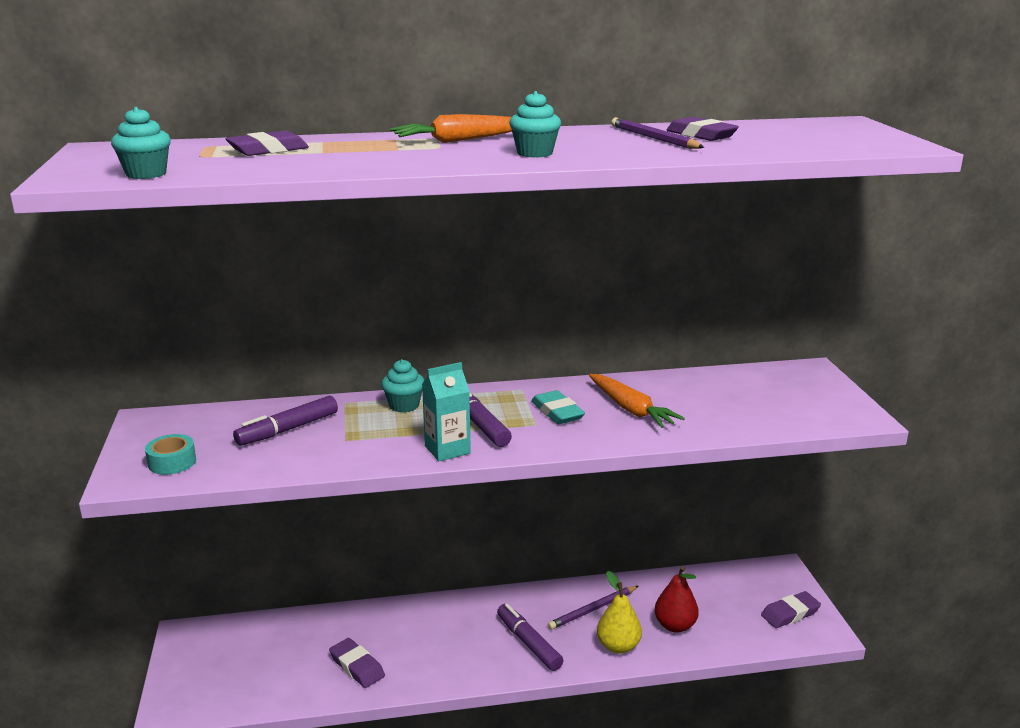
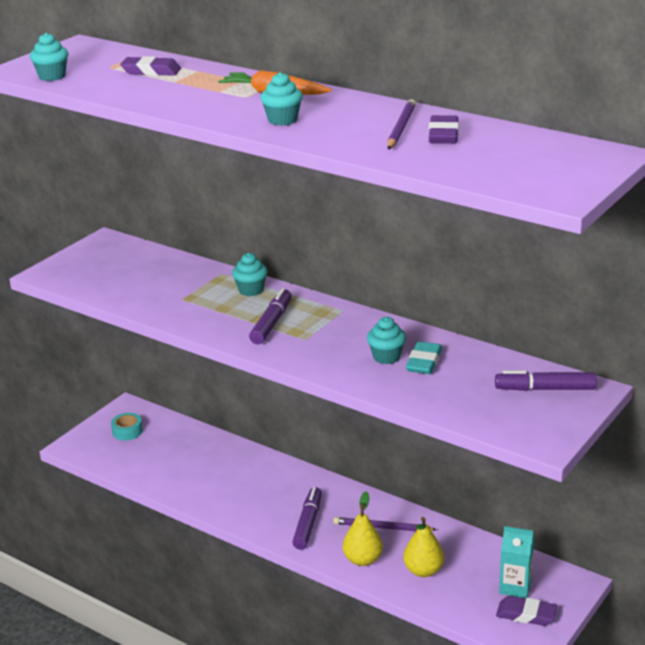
camera: 45 degrees right, 5 degrees up
turquoise tape [145,434,196,475] -> turquoise tape moved to [111,413,143,440]
purple marker [233,396,338,446] -> purple marker moved to [495,370,597,391]
purple eraser [329,638,385,688] -> none
turquoise carton [422,362,471,461] -> turquoise carton moved to [499,526,534,598]
turquoise eraser [531,390,585,424] -> turquoise eraser moved to [406,341,442,374]
orange carrot [589,374,685,428] -> turquoise cupcake [367,317,406,364]
red pear [655,566,699,633] -> yellow pear [403,517,444,577]

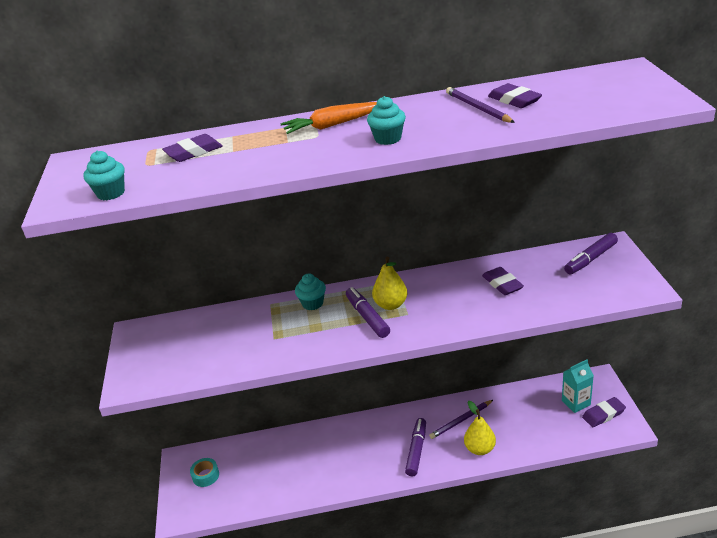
camera: 40 degrees left, 5 degrees up
purple marker [292,487,322,549] -> purple marker turned 45 degrees clockwise [405,418,426,476]
turquoise cupcake [367,317,406,364] -> none
yellow pear [403,517,444,577] -> yellow pear moved to [372,257,407,310]
turquoise eraser [406,341,442,374] -> purple eraser [482,267,524,295]

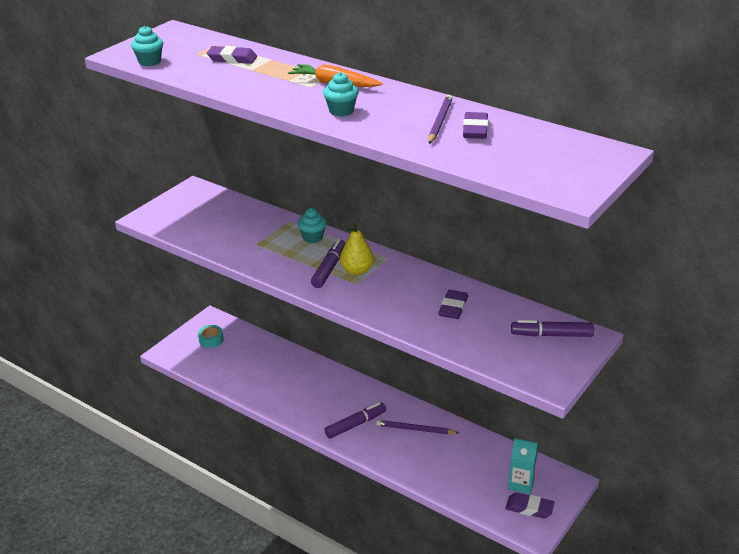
camera: 40 degrees right, 0 degrees up
yellow pear [464,401,496,455] -> none

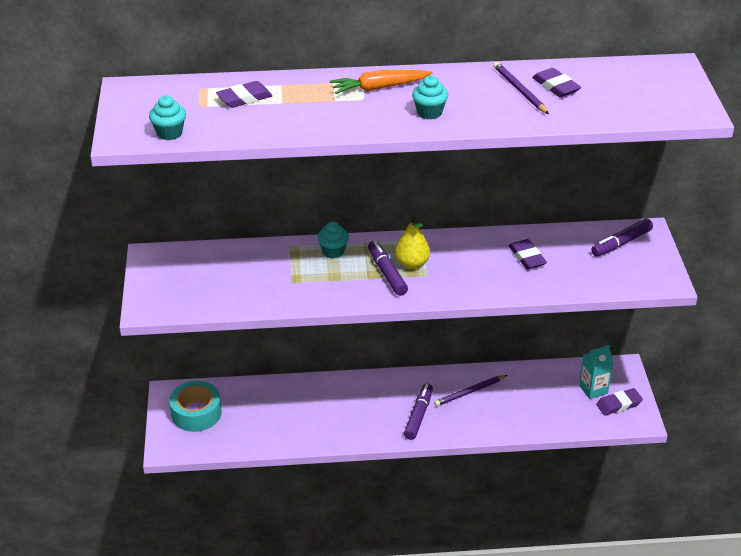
camera: 40 degrees left, 5 degrees up
turquoise tape [198,325,223,348] -> turquoise tape [169,381,222,432], size x1.77

